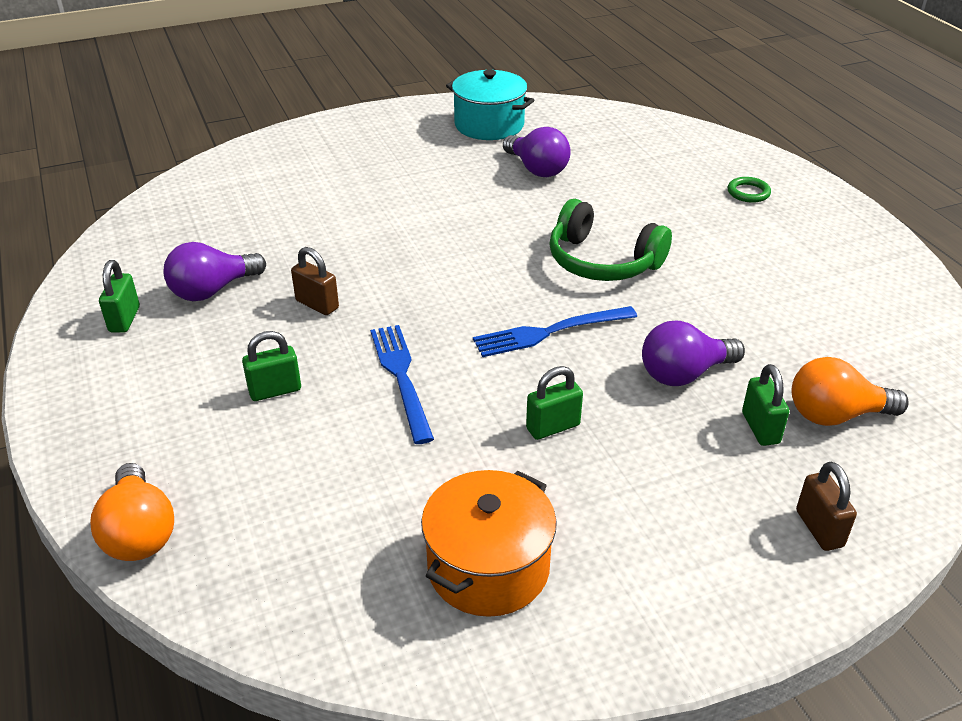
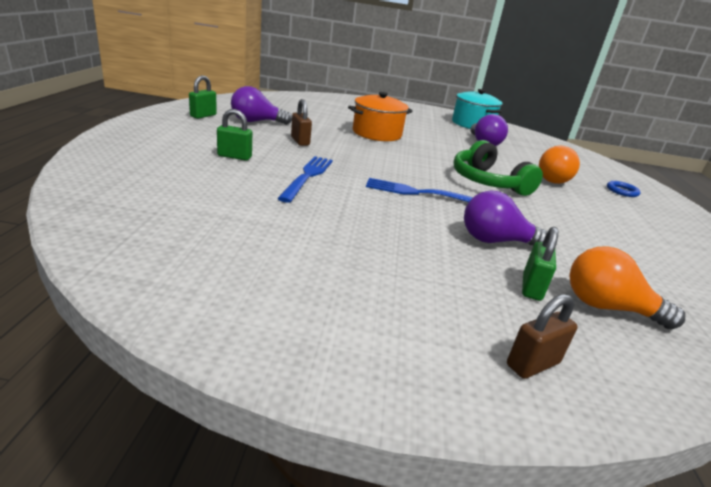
camera: 25 degrees right, 10 degrees down
orange light bulb [90,463,174,561] -> orange light bulb moved to [539,145,580,184]
orange pot [421,470,557,617] -> orange pot moved to [348,92,412,141]
green padlock [526,366,583,440] -> none
green ring [728,177,771,203] -> blue ring [607,181,641,197]
brown padlock [796,462,857,551] -> brown padlock turned 45 degrees clockwise [507,294,578,379]

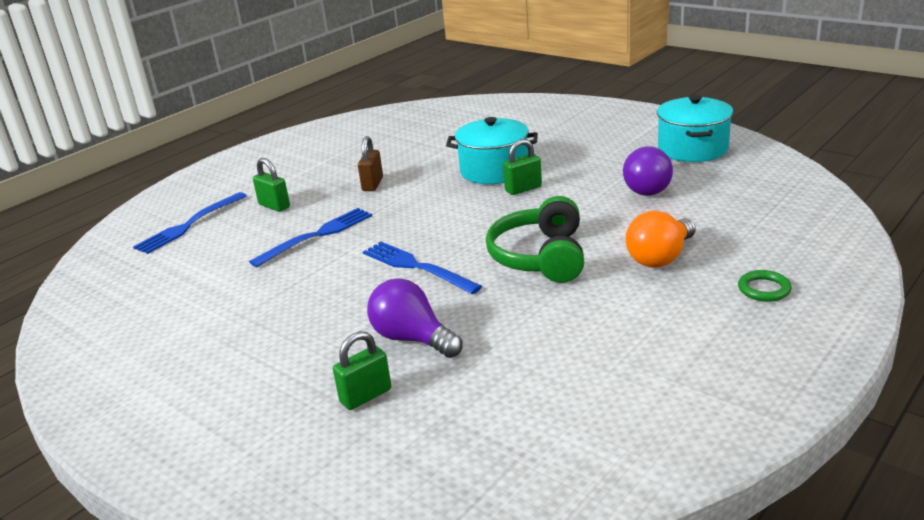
camera: 40 degrees right, 0 degrees up
green padlock [189,75,217,119] -> green padlock moved to [503,139,542,195]
purple light bulb [231,86,292,125] -> none
orange pot [348,92,412,141] -> turquoise pot [446,117,538,184]
brown padlock [507,294,578,379] -> none
orange light bulb [569,246,685,330] -> none
blue ring [607,181,641,197] -> green ring [738,270,792,302]
none -> blue fork [133,192,247,254]

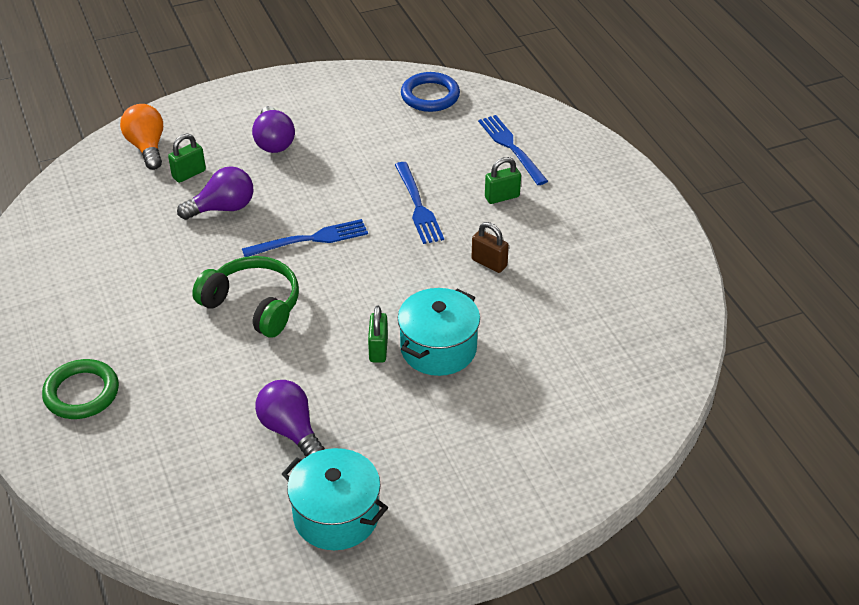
camera: 115 degrees right, 15 degrees up
green padlock [333,331,391,410] -> green padlock turned 60 degrees clockwise [168,133,206,183]
orange light bulb [626,211,696,268] -> orange light bulb moved to [120,104,163,170]
green ring [738,270,792,302] -> green ring [42,359,119,419], size x1.74
none -> purple light bulb [252,106,295,153]
none -> blue ring [401,72,460,112]

